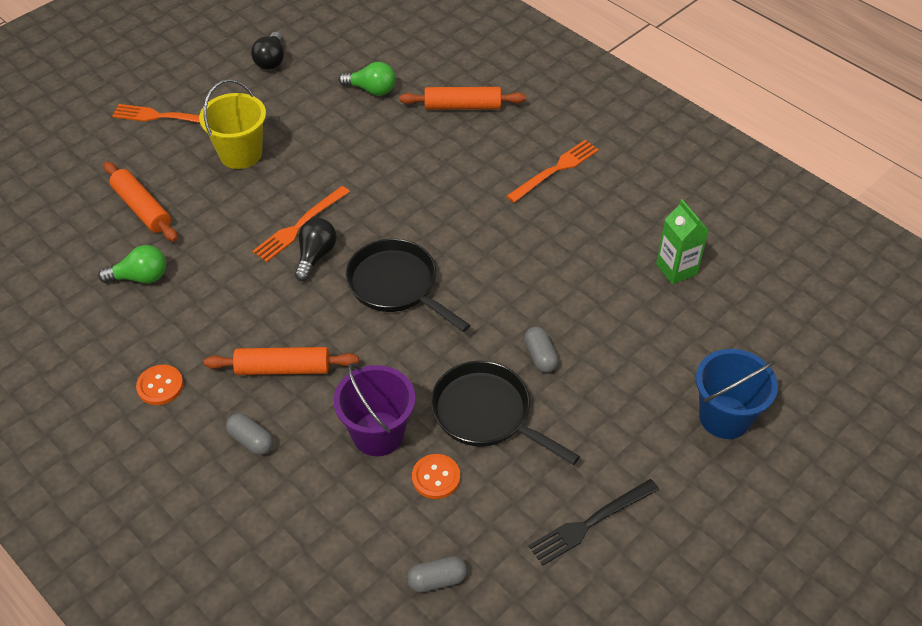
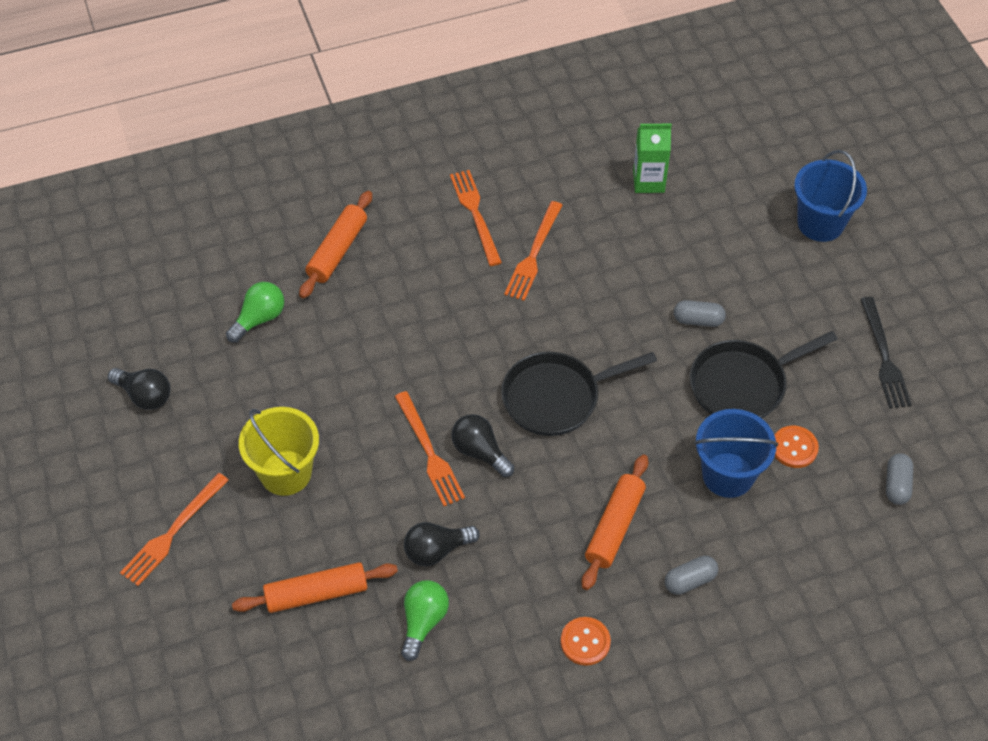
camera: 65 degrees left, 5 degrees up
purple bucket [333,363,415,456] -> blue bucket [694,409,778,498]
none -> black light bulb [404,522,480,566]
none -> orange fork [504,201,562,301]

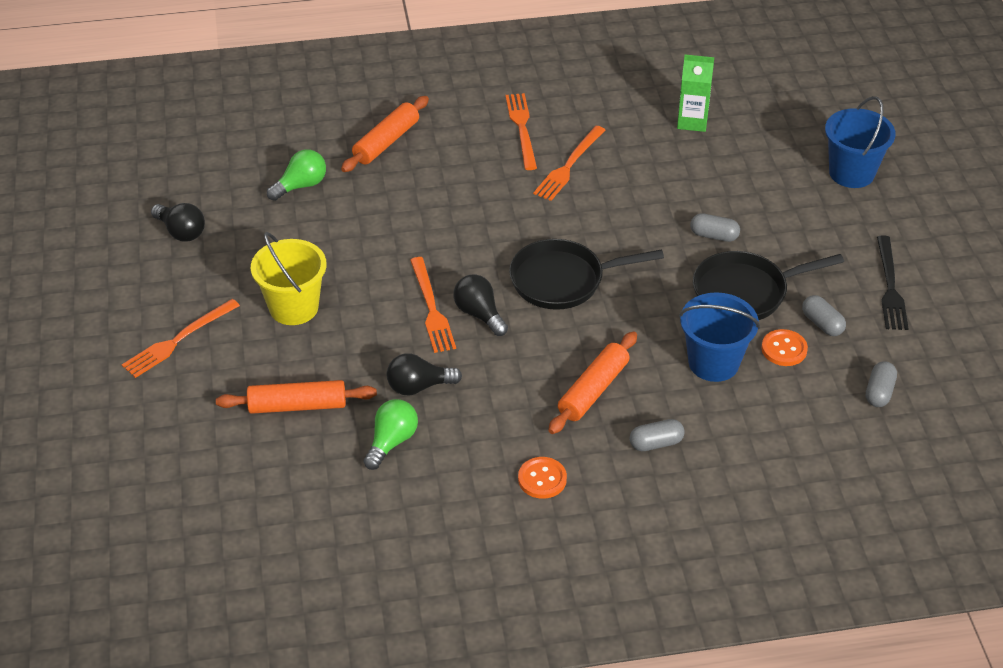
camera: 10 degrees right, 10 degrees down
none -> grey capsule [802,295,846,336]

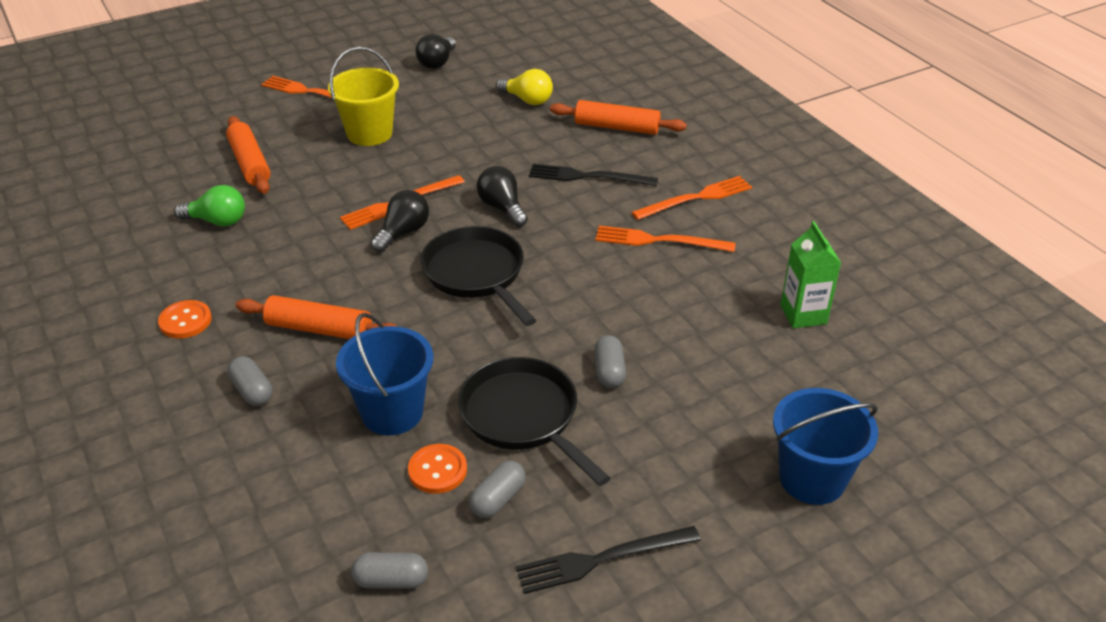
camera: 70 degrees right, 5 degrees down
green light bulb [267,149,326,201] -> yellow light bulb [496,69,553,105]
black light bulb [387,353,462,396] -> black light bulb moved to [477,166,528,227]
none -> black fork [529,164,658,186]

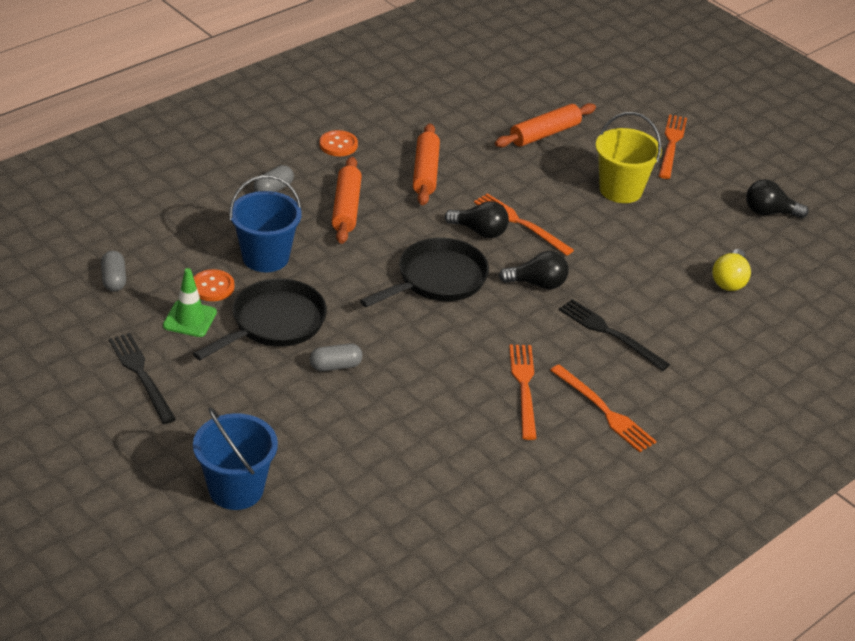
camera: 75 degrees right, 0 degrees up
green light bulb [174,185,245,227] -> none
grey capsule [469,460,526,518] -> green traffic cone [163,268,217,337]
black light bulb [477,166,528,227] -> black light bulb turned 45 degrees clockwise [499,251,569,289]
black fork [529,164,658,186] -> black fork turned 45 degrees counterclockwise [559,299,670,371]
orange rolling pin [550,100,687,135] -> orange rolling pin moved to [413,123,440,205]
green carton [780,221,841,328] -> none

